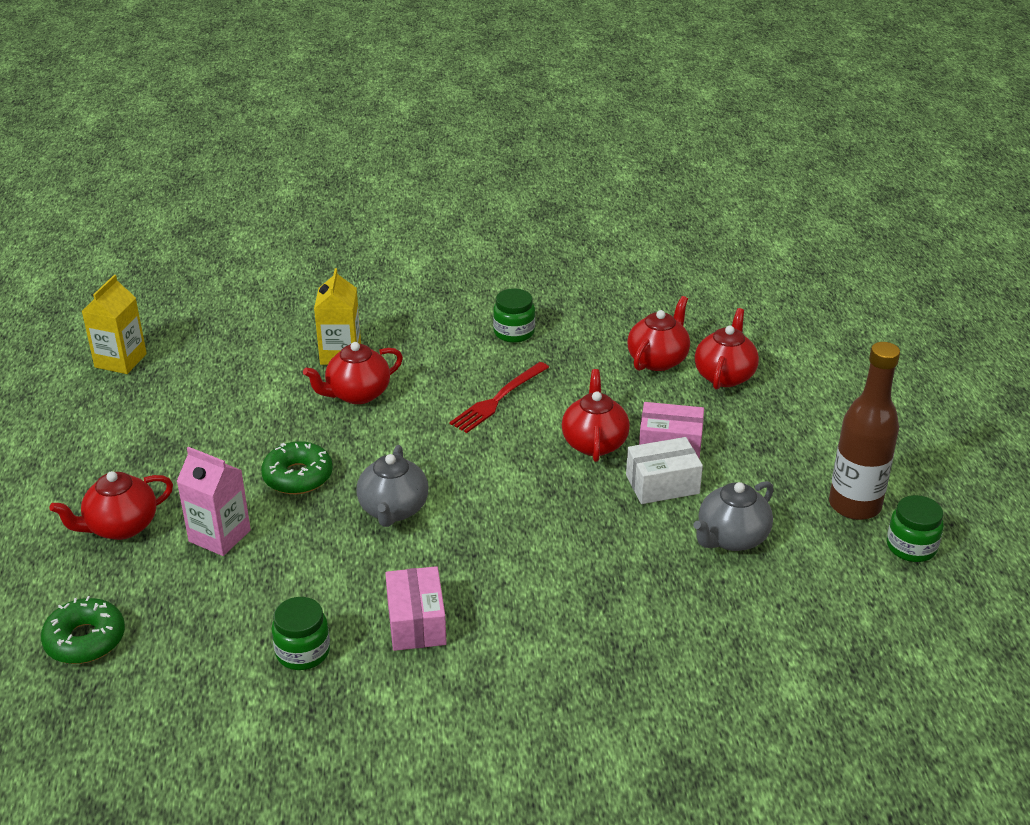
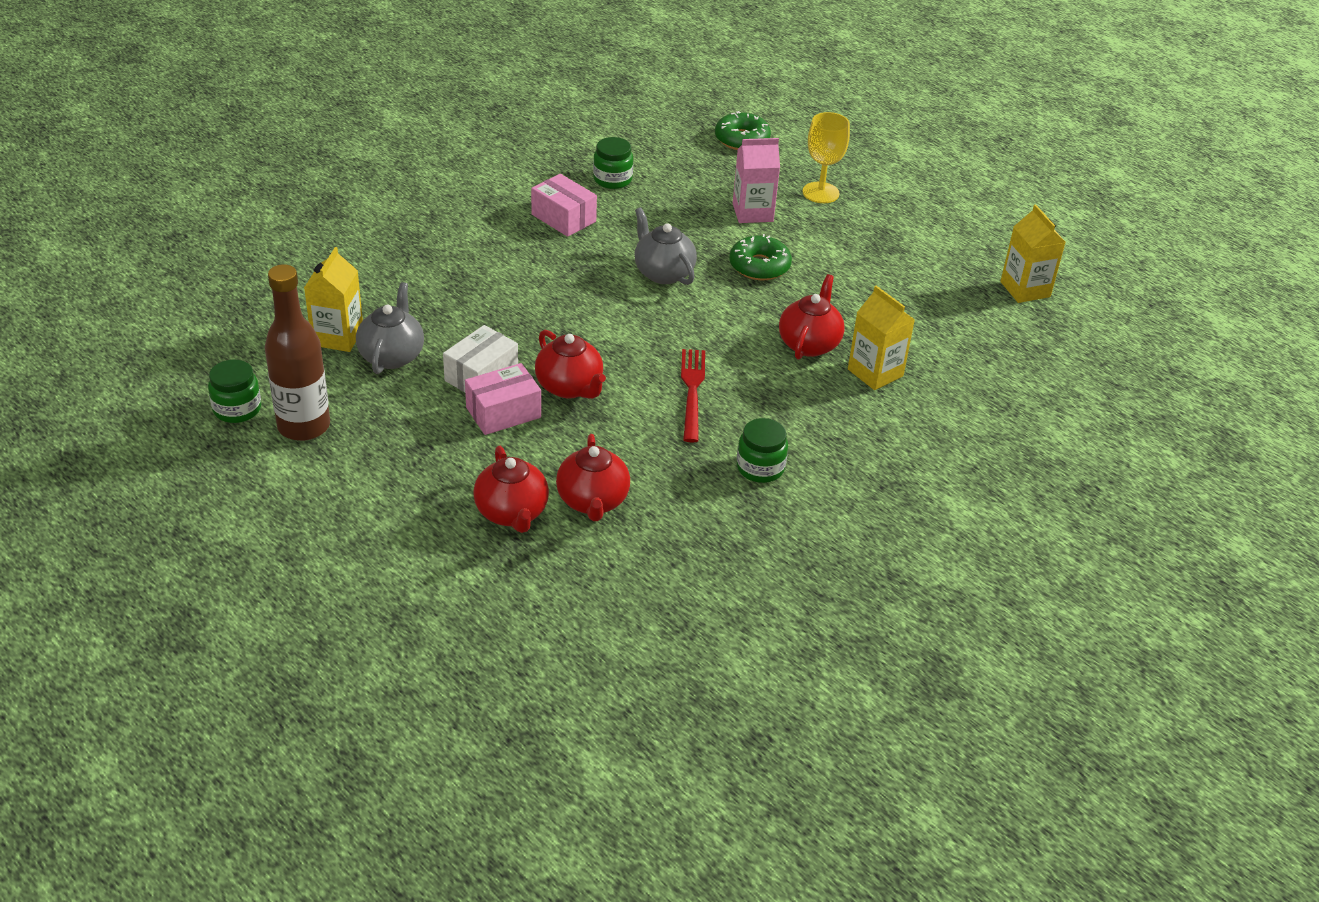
camera: 140 degrees right, 5 degrees up
red teapot [50,471,173,540] -> yellow goblet [802,112,850,203]
none -> yellow carton [304,247,363,352]

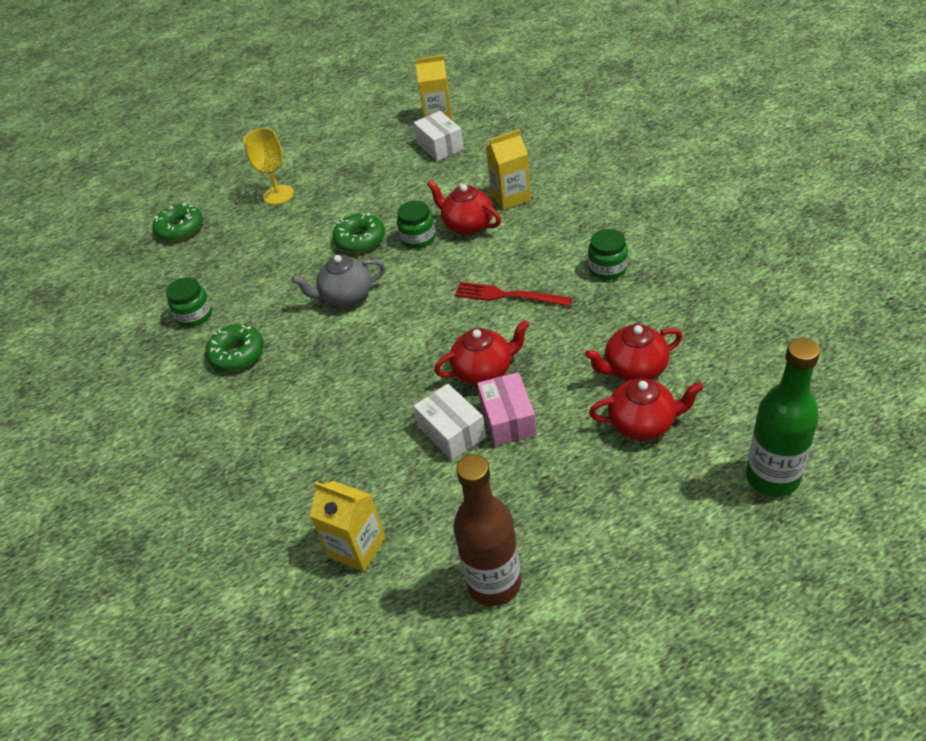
camera: 65 degrees left, 5 degrees up
green jar [208,360,261,423] -> green jar moved to [397,201,435,248]
grey teapot [356,282,424,374] -> none
pink box [531,174,597,237] -> green donut [205,324,264,371]
red teapot [556,434,630,521] -> red teapot turned 150 degrees clockwise [585,324,682,381]
pink carton [733,138,780,223] -> none
none -> white box [413,111,464,161]
none -> green bottle [746,338,820,497]

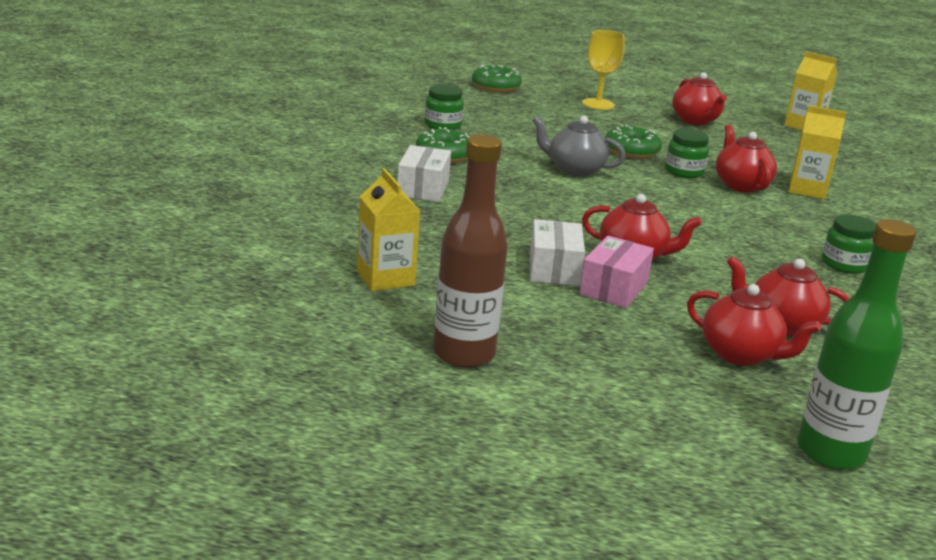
camera: 30 degrees right, 20 degrees down
white box [413,111,464,161] -> white box moved to [397,145,451,202]
red fork [455,282,572,306] -> none
none -> red teapot [672,72,727,125]

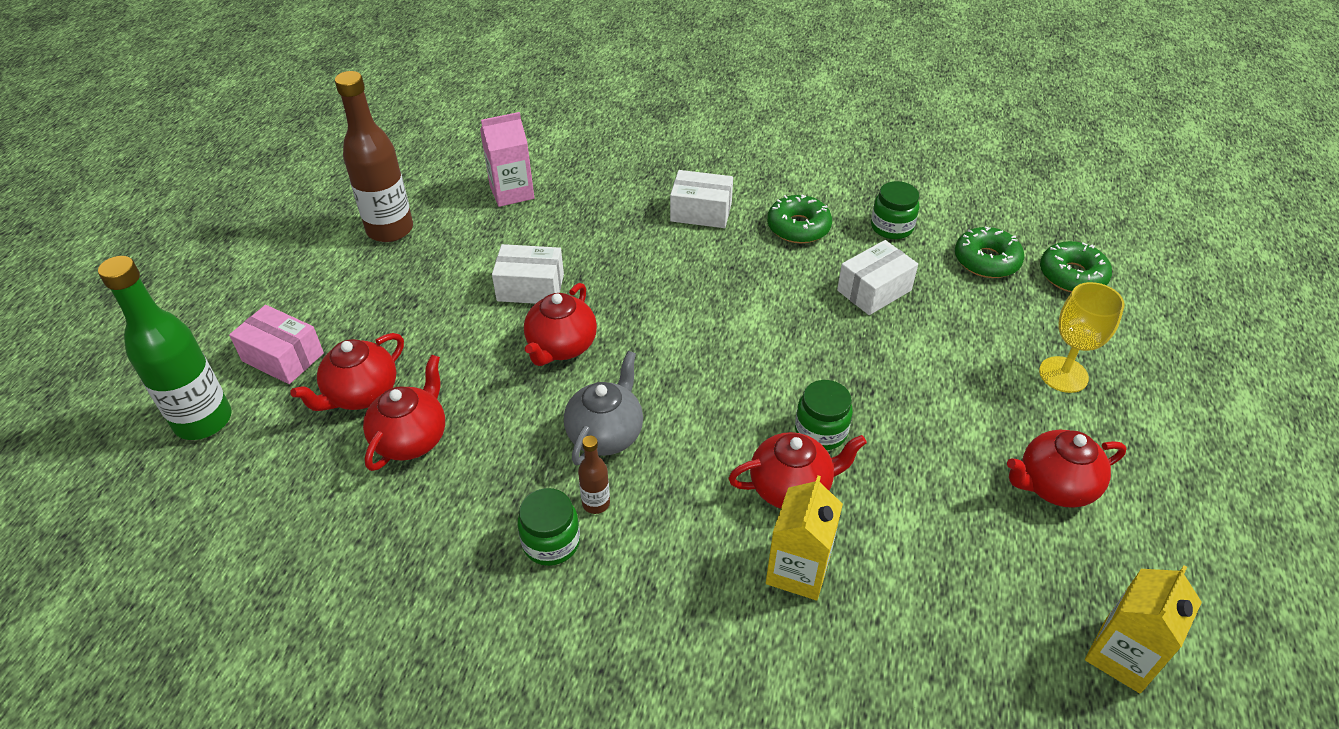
camera: 95 degrees right, 20 degrees up
yellow carton [357,168,420,291] -> pink carton [480,112,534,207]
grey teapot [532,116,625,177] -> grey teapot moved to [564,351,643,465]
pink box [579,236,654,308] -> pink box moved to [229,305,324,384]
green donut [605,125,662,159] -> green donut moved to [955,226,1024,278]
none -> brown bottle [578,435,610,514]
none -> white box [837,240,918,315]

